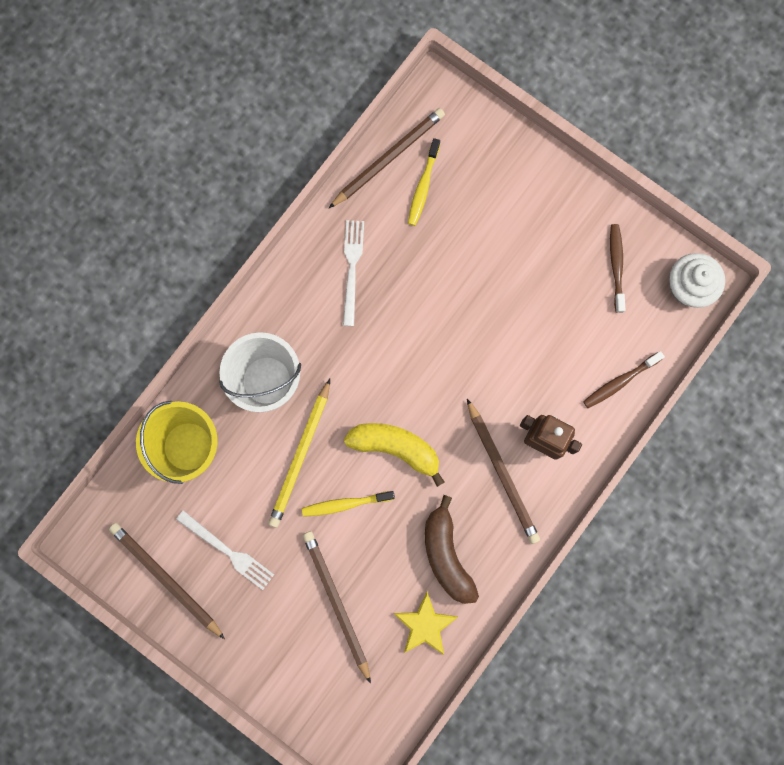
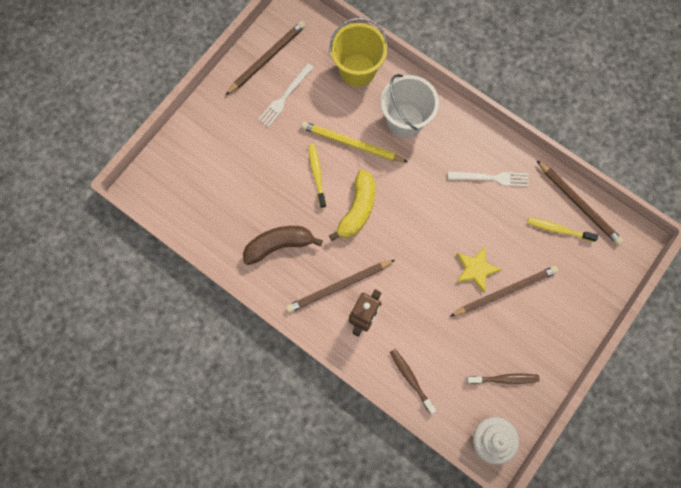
camera: 90 degrees right, 5 degrees down
brown pencil [303,531,371,684] -> brown pencil moved to [450,266,558,317]
yellow star [394,592,458,655] -> yellow star moved to [456,246,502,293]

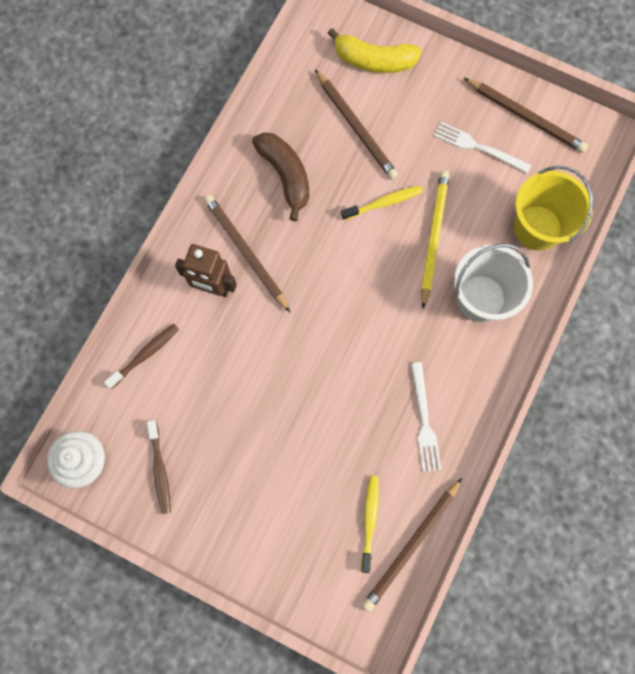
camera: 80 degrees right, 0 degrees up
yellow banana [329,170,375,241] -> yellow banana moved to [328,28,422,73]
brown pencil [450,266,558,317] -> brown pencil moved to [315,70,398,180]
yellow star [456,246,502,293] -> none

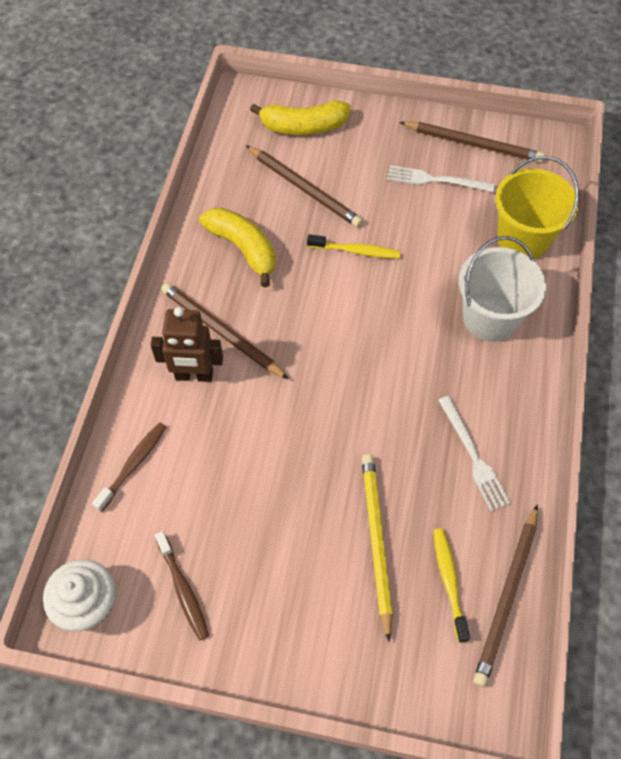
camera: 15 degrees left, 15 degrees down
brown banana [252,132,309,221] -> yellow banana [199,208,276,287]
yellow toothbrush [341,185,423,220] -> yellow toothbrush turned 45 degrees clockwise [307,234,401,259]
yellow pencil [421,170,450,308] -> yellow pencil moved to [362,454,393,642]

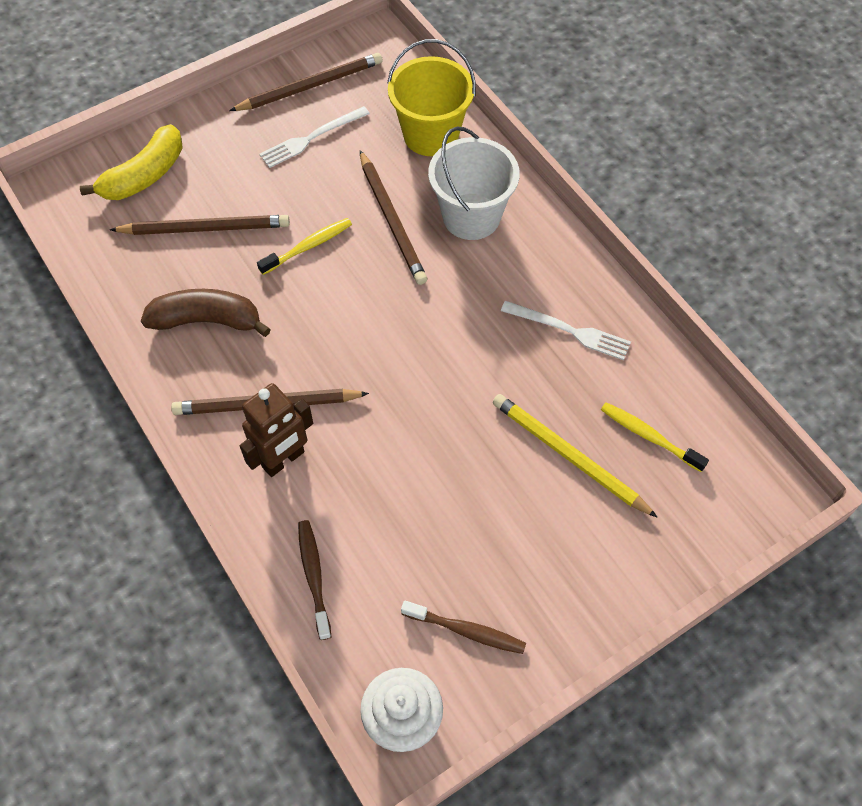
camera: 45 degrees left, 0 degrees up
yellow banana [199,208,276,287] -> brown banana [141,289,271,337]
brown pencil [473,504,538,687] -> brown pencil moved to [360,150,427,285]

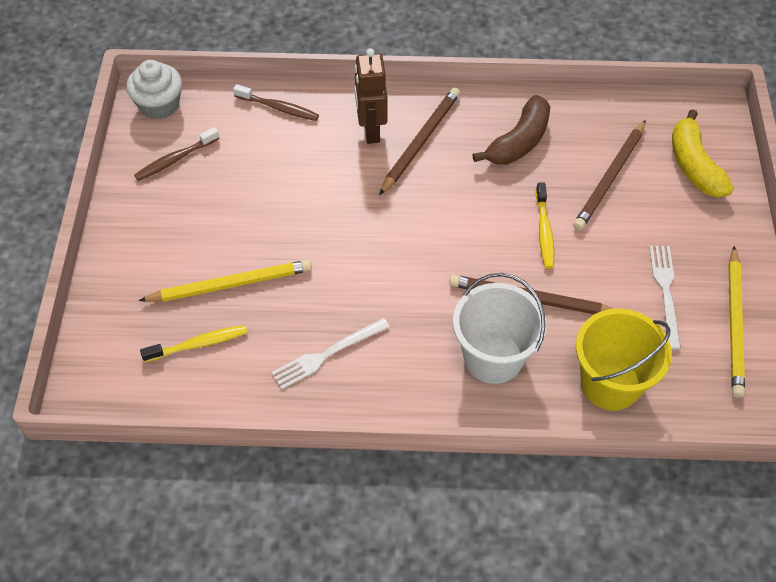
camera: 125 degrees right, 5 degrees down
brown pencil [229,53,383,111] -> yellow pencil [728,246,745,398]

